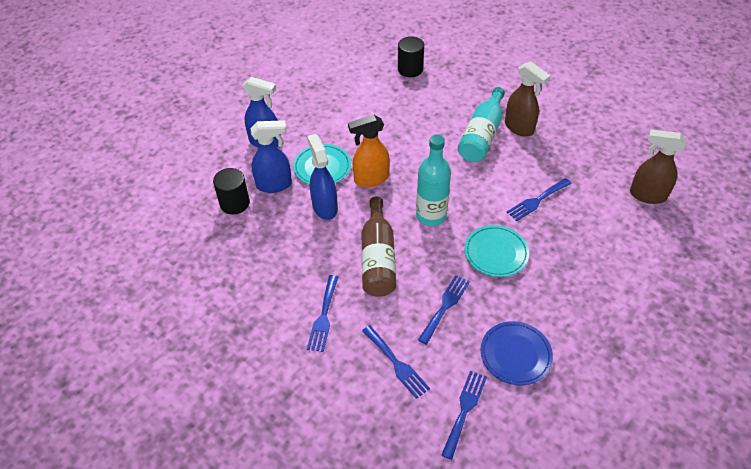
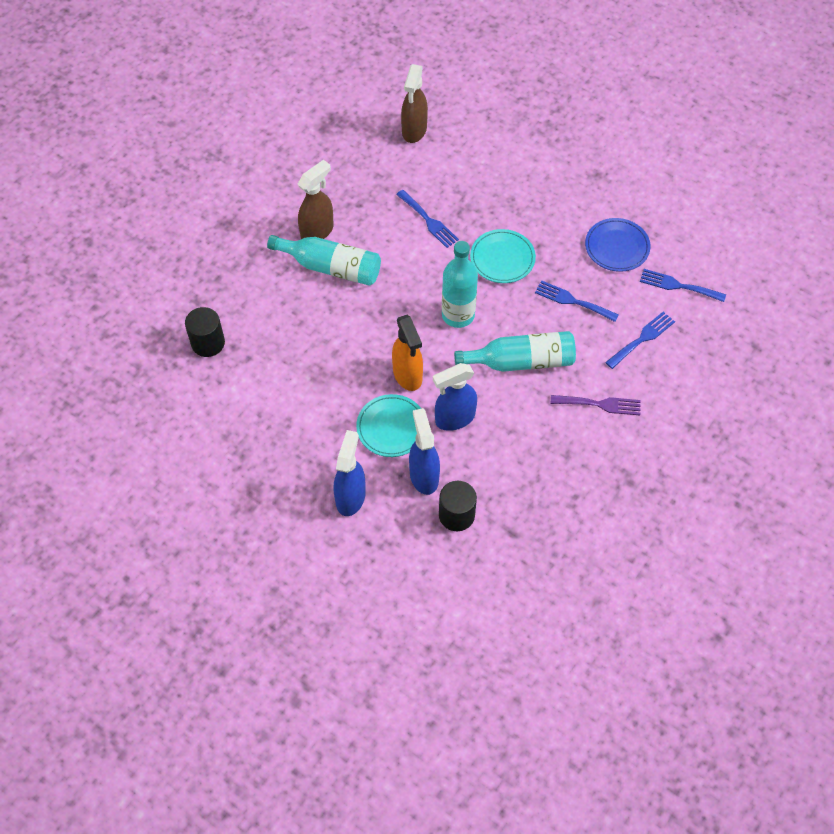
camera: 95 degrees left, 10 degrees up
blue fork [307,275,338,352] -> purple fork [551,395,641,415]
brown bottle [361,197,396,297] -> turquoise bottle [454,331,576,372]

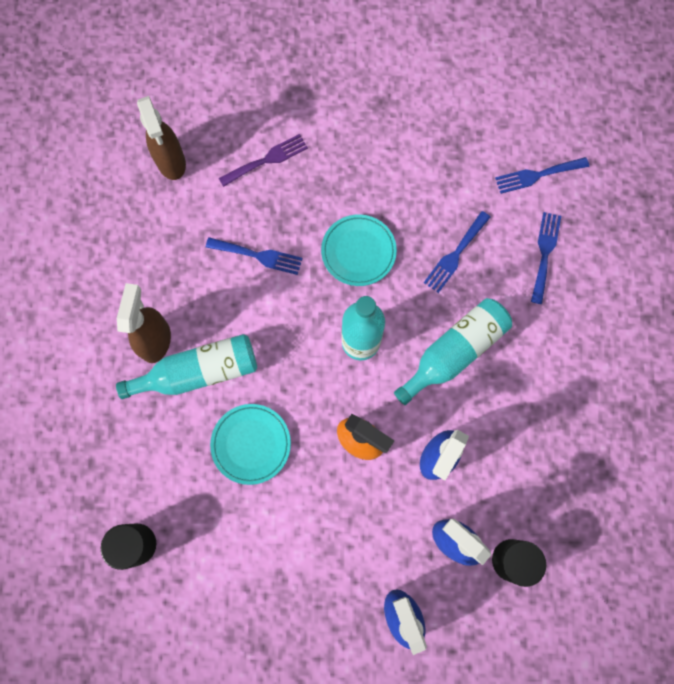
camera: 35 degrees left, 15 degrees up
turquoise plate [356,394,421,457] -> turquoise plate moved to [210,404,291,485]
blue fork [535,280,619,322] -> blue fork turned 45 degrees counterclockwise [424,211,490,293]
purple fork [551,395,641,415] -> purple fork moved to [219,134,308,187]
blue plate [585,218,650,272] -> none

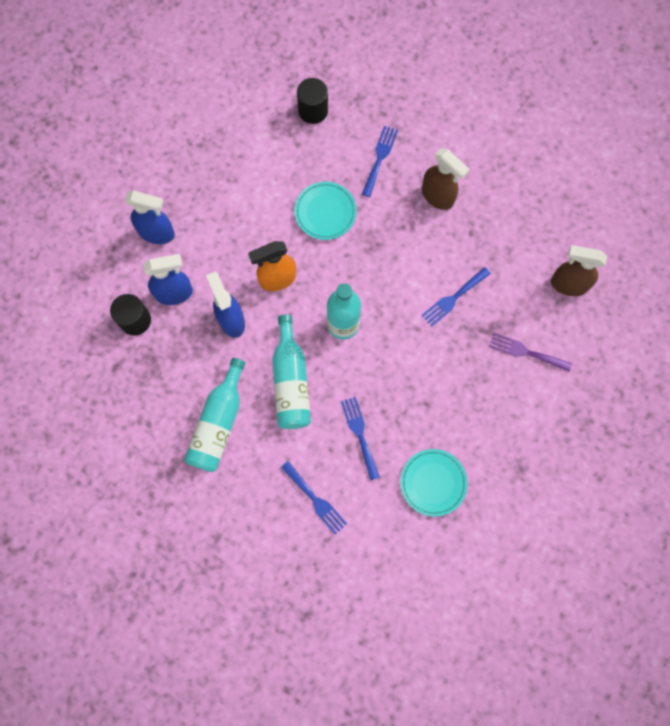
camera: 125 degrees right, 0 degrees up
turquoise bottle [116,334,257,399] -> turquoise bottle moved to [184,358,245,472]
purple fork [219,134,308,187] -> purple fork turned 105 degrees clockwise [489,333,572,372]
turquoise plate [321,214,397,286] -> turquoise plate moved to [400,449,468,517]
blue fork [495,157,589,194] -> blue fork moved to [362,126,398,197]

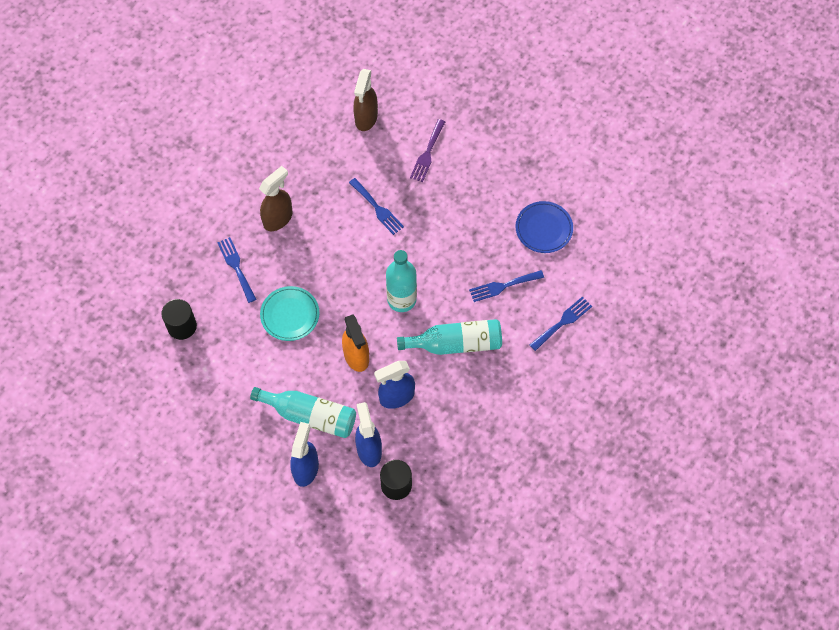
camera: 90 degrees left, 10 degrees down
turquoise bottle [184,358,245,472] -> turquoise bottle moved to [250,387,356,438]
blue fork [362,126,398,197] -> blue fork turned 45 degrees clockwise [217,237,257,303]
turquoise plate [400,449,468,517] -> blue plate [515,201,573,253]

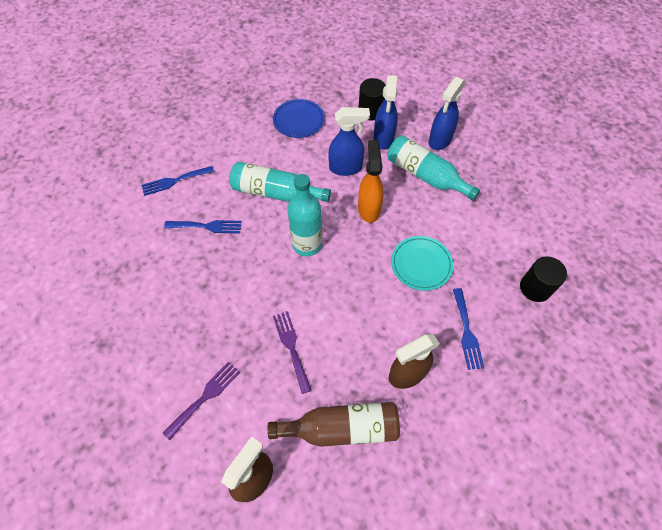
camera: 160 degrees left, 5 degrees down
blue fork [349,178,404,235] -> purple fork [273,311,312,394]
blue plate [515,201,573,253] -> blue plate moved to [273,99,325,138]
none -> brown bottle [268,402,400,447]

